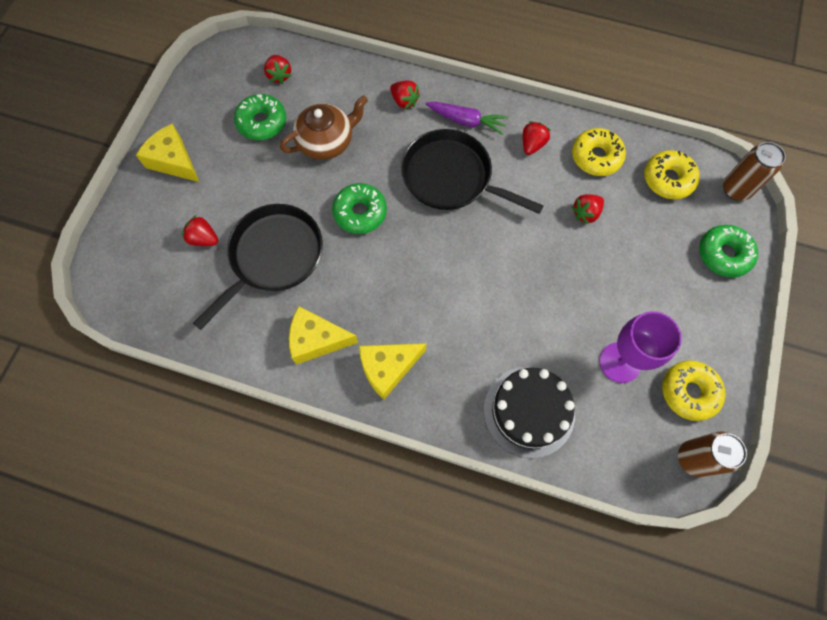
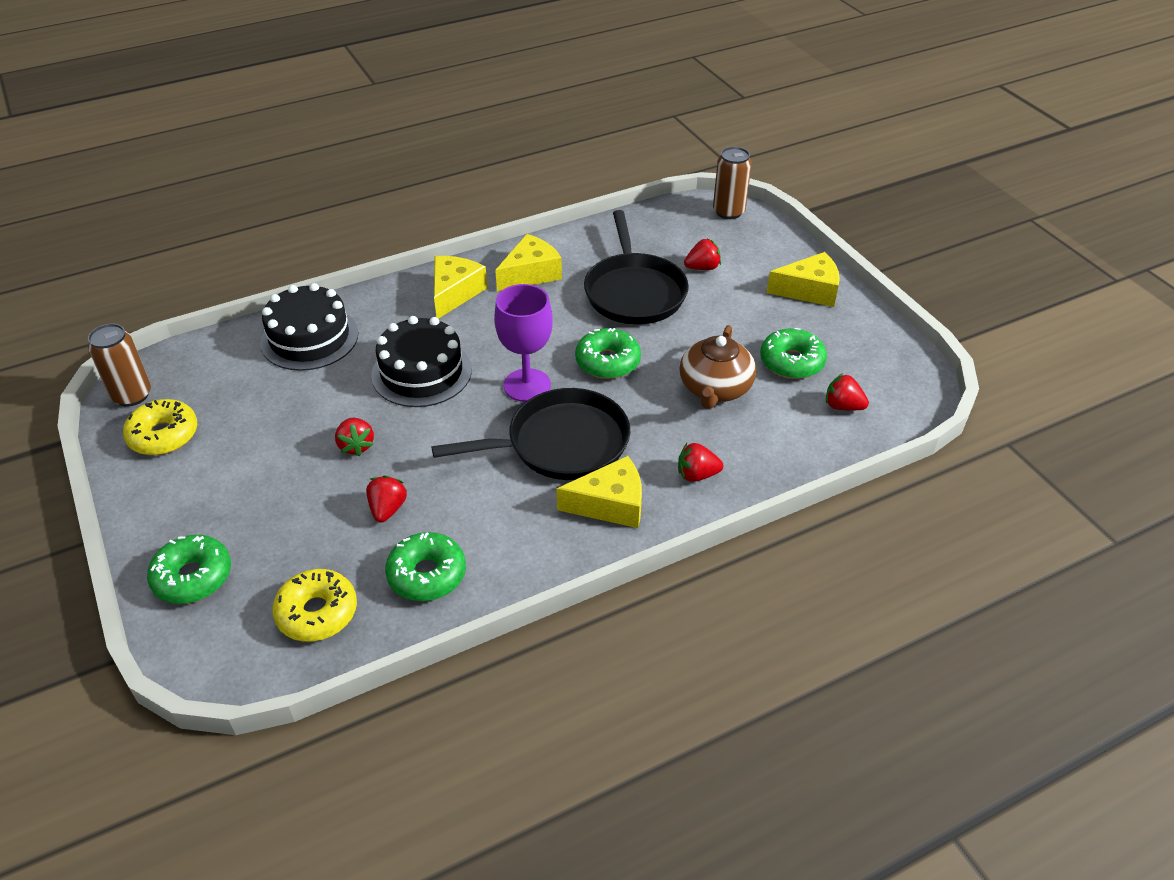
camera: 135 degrees right, 25 degrees down
purple carrot [426,102,508,135] -> yellow cheese [557,456,642,528]
red strawberry [523,121,551,155] -> red strawberry moved to [335,418,374,456]
yellow donut [572,128,626,176] -> green donut [385,532,466,601]
purple goblet [599,311,682,383] -> purple goblet moved to [494,284,553,402]
brown can [723,142,786,201] -> brown can moved to [713,147,752,219]
none -> black cake [371,316,472,407]

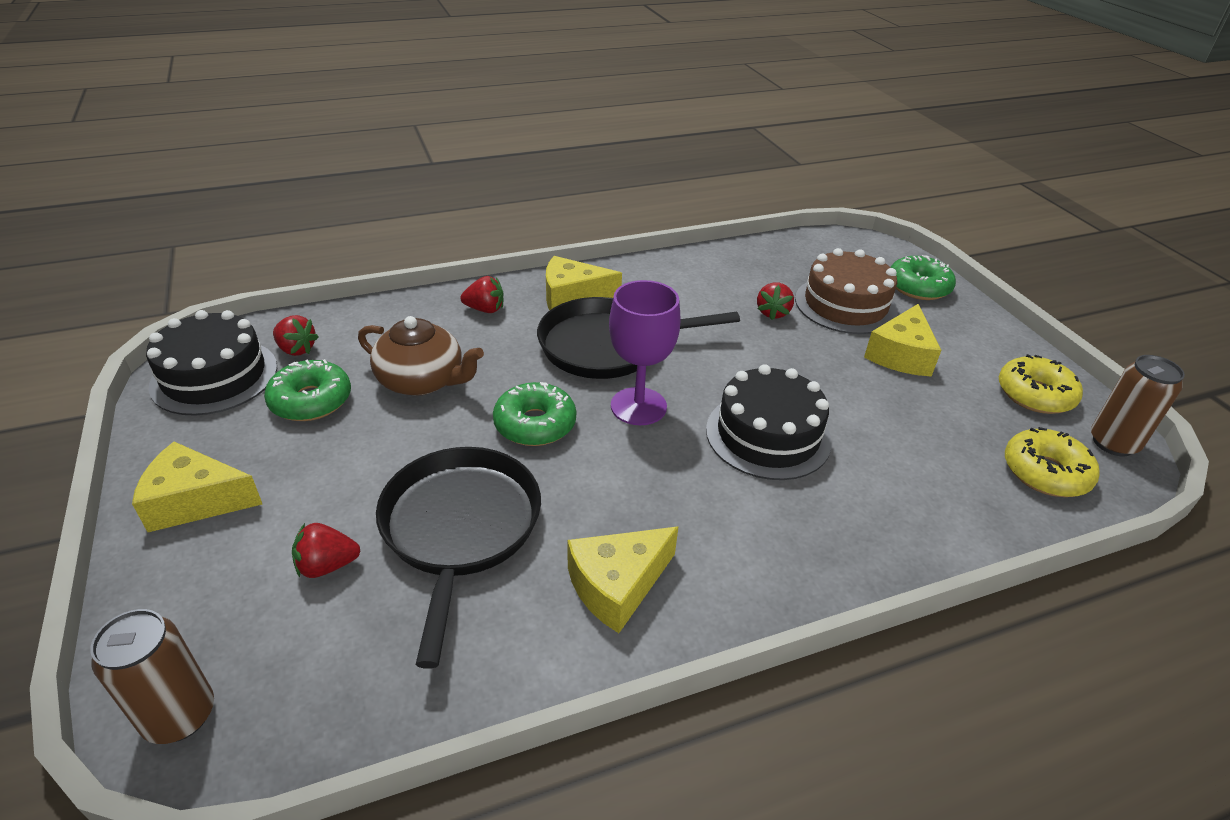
camera: 175 degrees left, 5 degrees down
black cake [260,283,359,371] -> black cake moved to [146,310,277,416]
yellow donut [272,569,357,642] -> yellow donut moved to [1005,427,1100,497]
red strawberry [335,418,374,456] -> none
green donut [385,532,466,601] -> none
yellow cheese [434,256,487,319] -> yellow cheese moved to [864,304,941,377]
brown teapot [680,325,756,409] -> brown teapot turned 90 degrees clockwise [358,316,484,396]
none -> brown cake [795,248,898,334]

